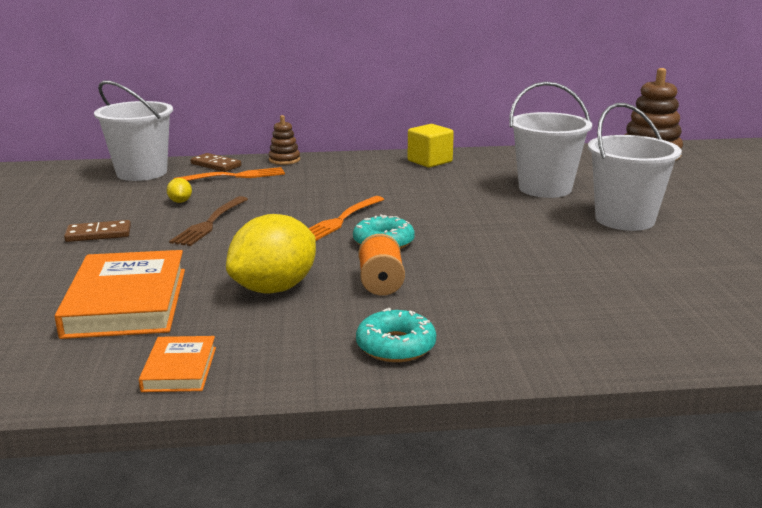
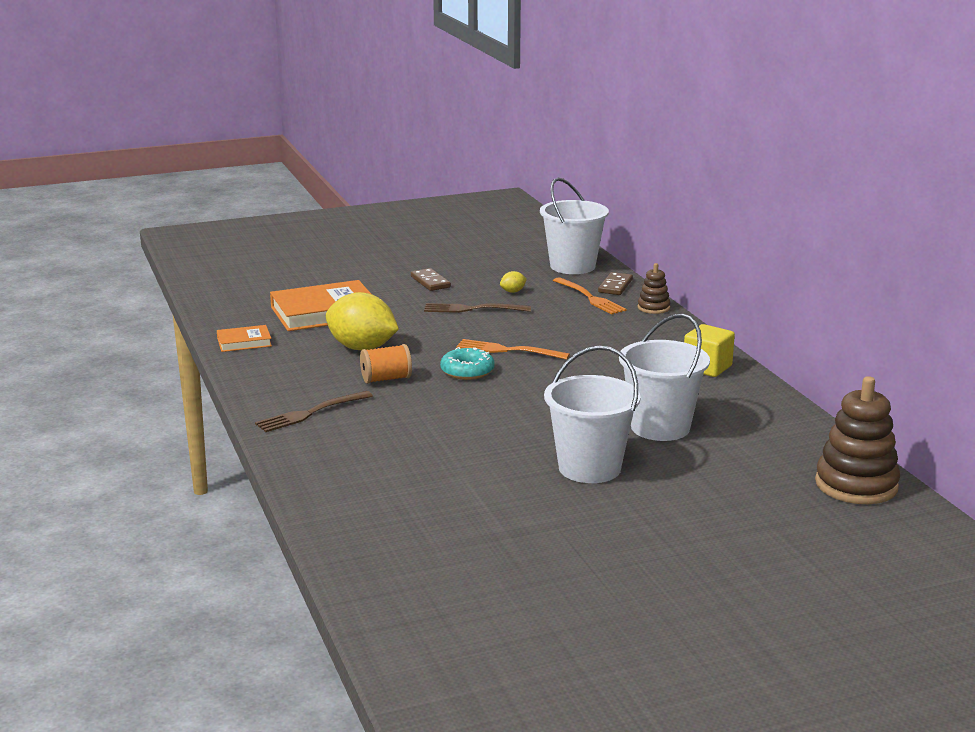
camera: 75 degrees right, 0 degrees up
turquoise donut [356,308,436,362] -> none
none -> brown fork [255,391,373,432]

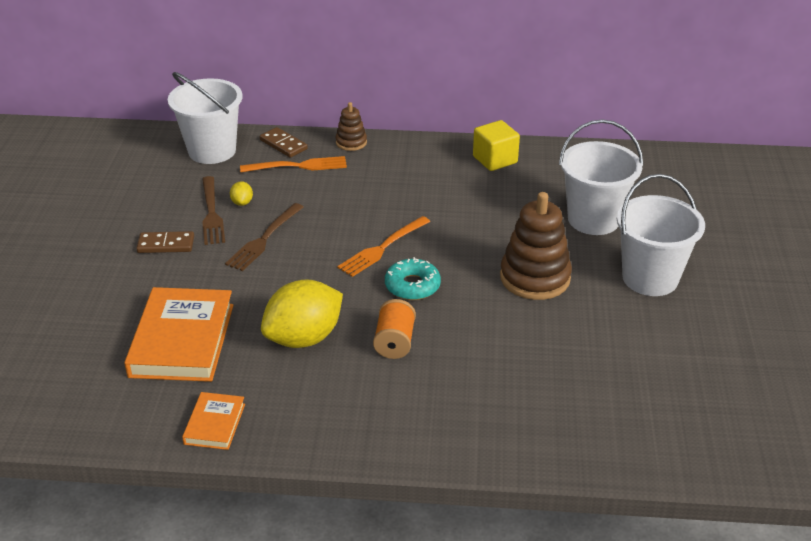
camera: 65 degrees left, 15 degrees up
brown fork [255,391,373,432] -> brown fork moved to [202,176,225,245]
brown stacking toy [815,376,900,504] -> brown stacking toy moved to [500,192,572,300]

